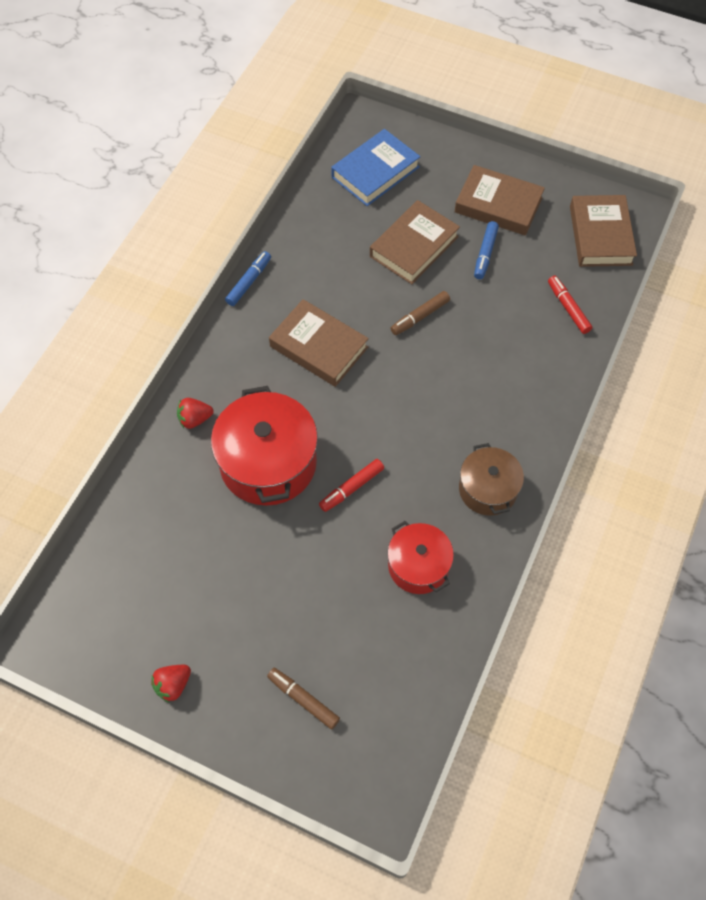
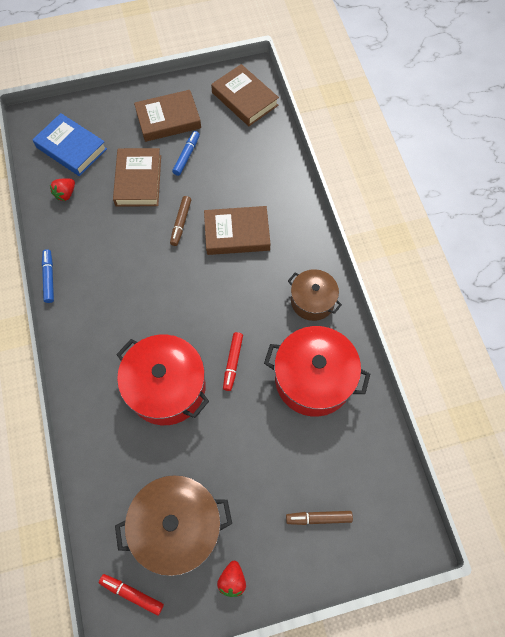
camera: 40 degrees left, 5 degrees up
red strawberry [177,398,214,429] -> red strawberry moved to [50,178,75,201]
brown book [269,299,369,387] -> brown book moved to [204,206,270,255]
blue book [331,129,421,206] -> blue book turned 60 degrees counterclockwise [32,113,107,176]
red pot [387,521,454,594] -> red pot [264,326,370,417], size x1.67
blue marker [474,221,499,279] -> blue marker turned 135 degrees counterclockwise [172,131,200,176]
red marker [548,276,592,334] -> red marker moved to [99,574,164,616]
none -> brown pot [115,475,232,576]

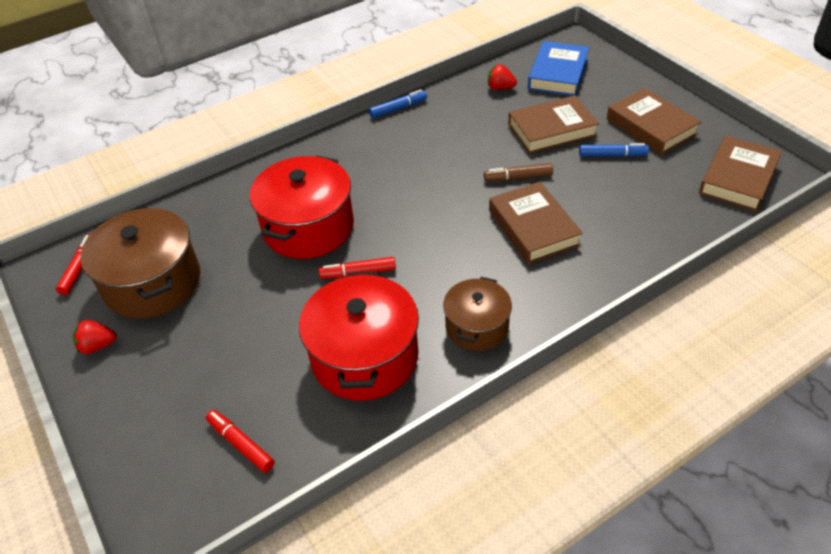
camera: 75 degrees right, 20 degrees down
brown marker [286,511,353,525] -> none
none -> red marker [206,410,275,473]

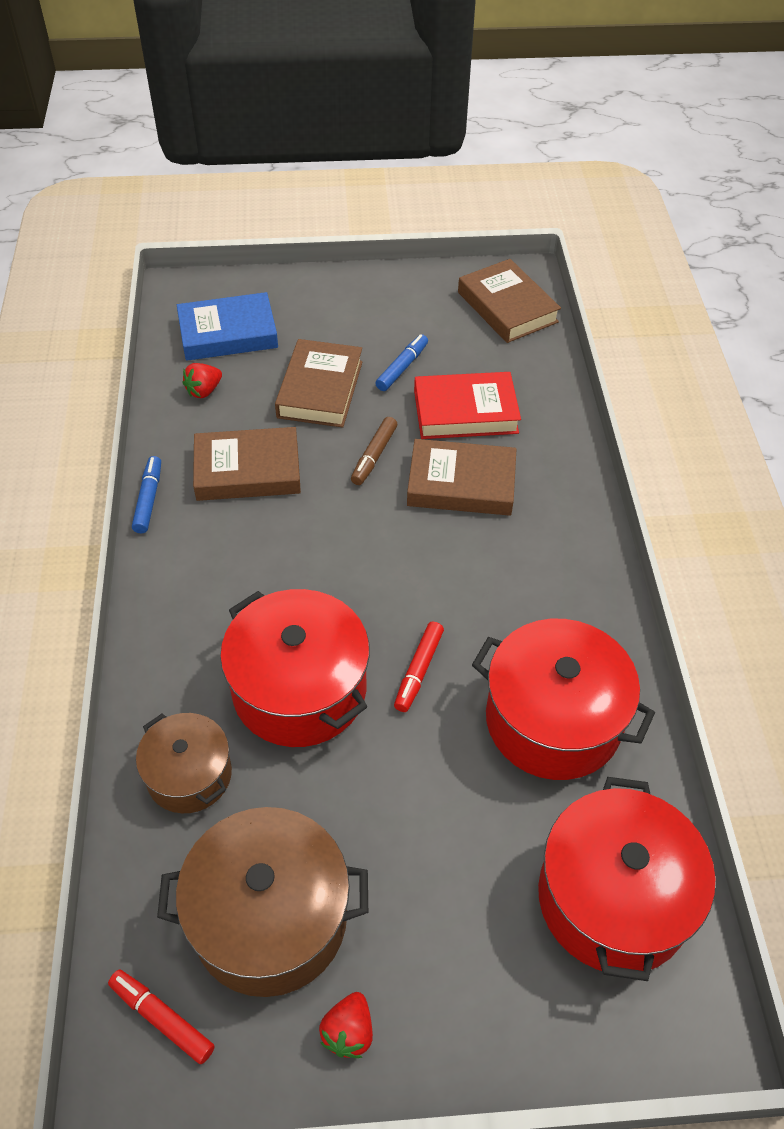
camera: 65 degrees left, 5 degrees up
red marker [206,410,275,473] -> red pot [538,777,715,981]
brown pot [443,277,512,351] -> brown pot moved to [136,713,232,813]
blue book [528,41,589,96] -> blue book turned 60 degrees counterclockwise [177,292,278,361]
brown book [607,88,701,155] -> brown book moved to [193,427,301,501]
none -> red book [414,372,521,439]

